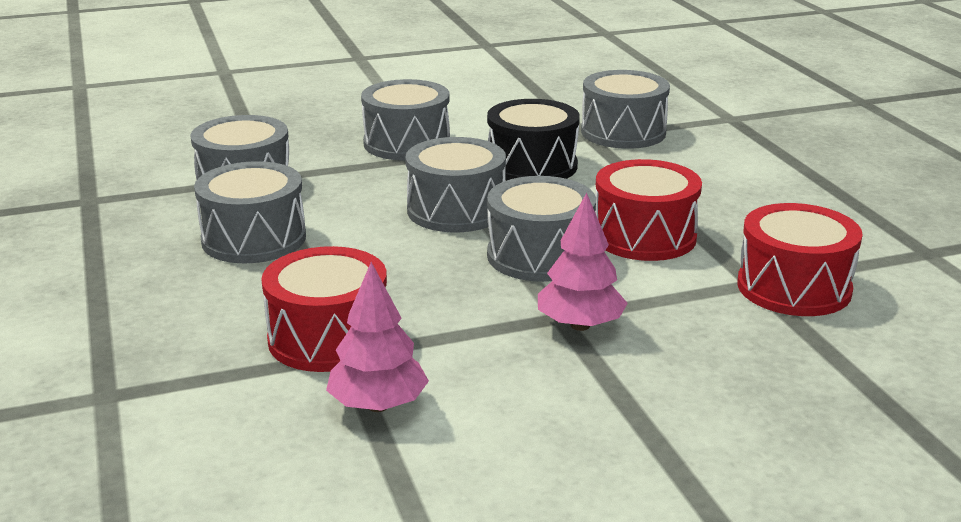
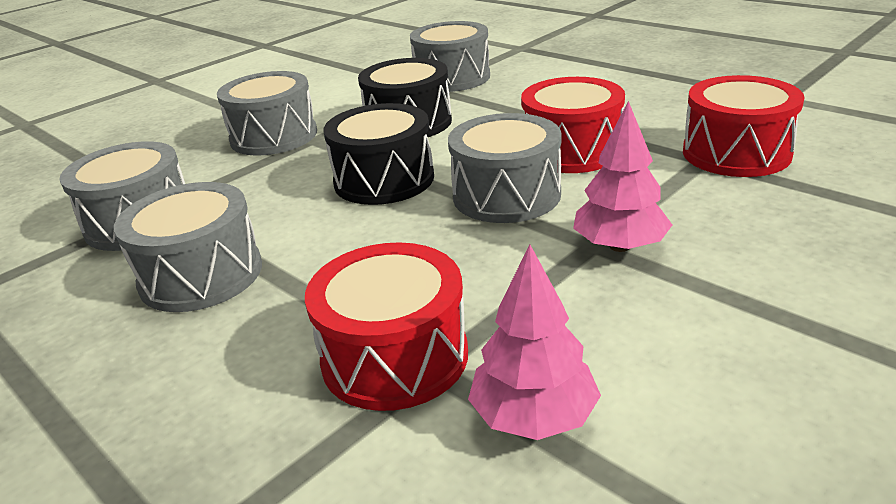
camera: 25 degrees left, 5 degrees up
grey drum [405,137,506,232] -> black drum [323,103,434,205]

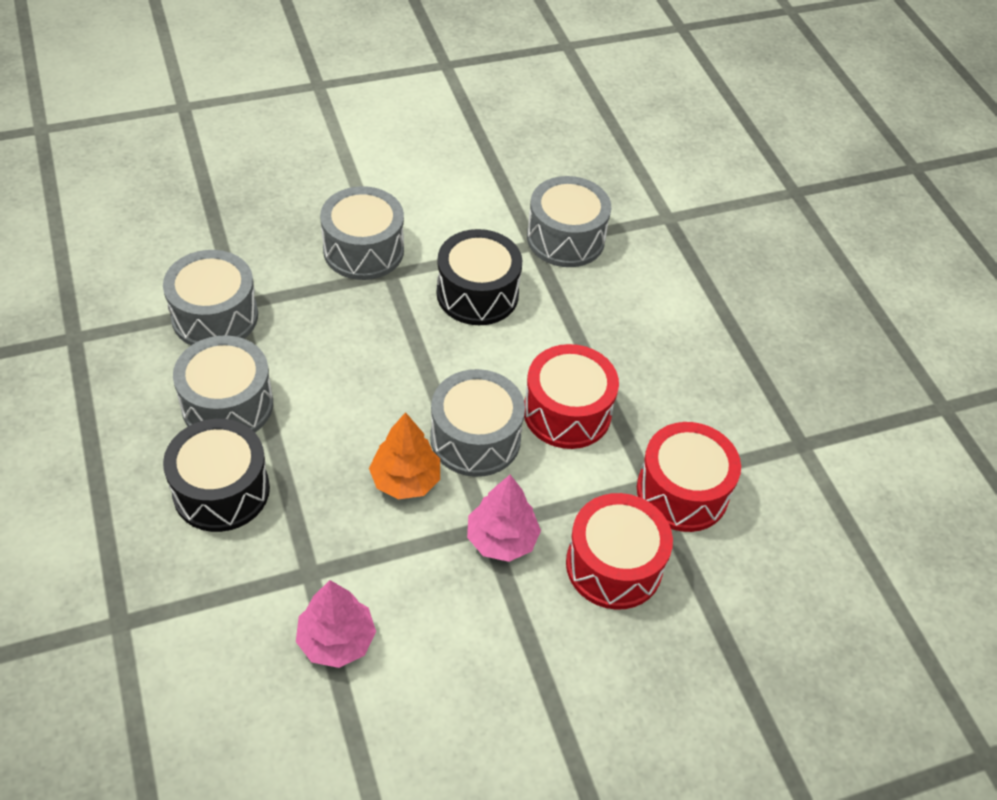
camera: 20 degrees right, 20 degrees up
red drum [305,242,468,411] -> red drum moved to [566,493,673,610]
black drum [323,103,434,205] -> black drum moved to [163,419,270,532]
none -> orange tree [369,412,440,500]

